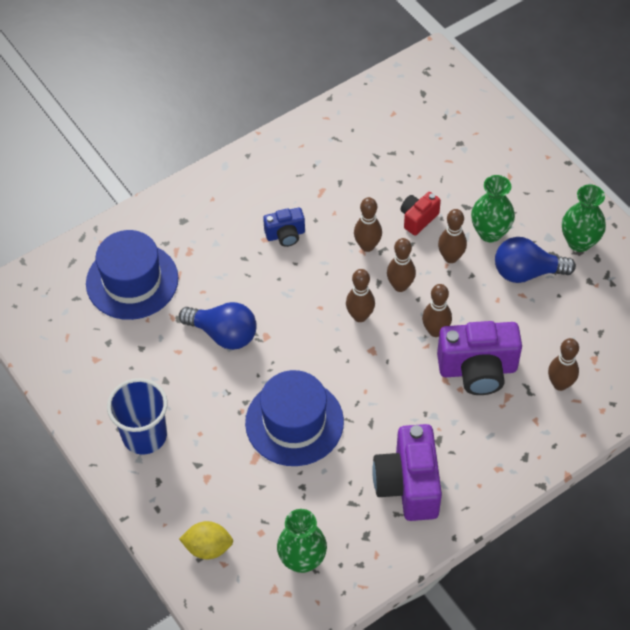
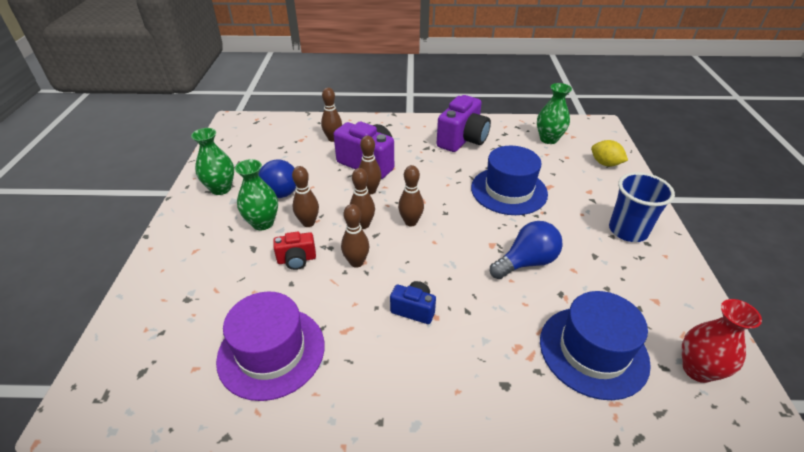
camera: 145 degrees left, 15 degrees down
blue light bulb [179,302,257,350] -> blue light bulb turned 90 degrees clockwise [490,221,563,279]
none -> purple hat [216,292,325,401]
none -> red vase [682,299,762,383]

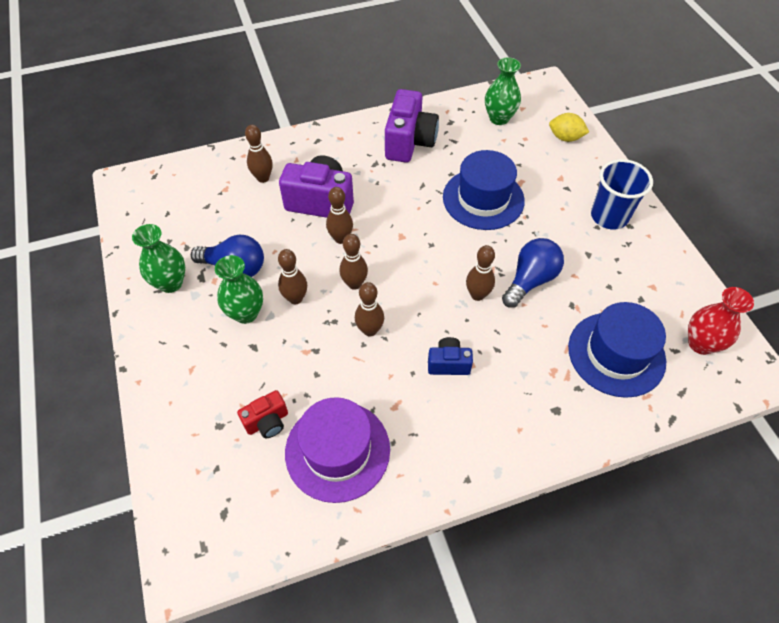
camera: 20 degrees left, 15 degrees up
red camera [273,232,316,270] -> red camera moved to [237,390,288,438]
brown bowling pin [398,165,424,226] -> brown bowling pin moved to [466,245,495,301]

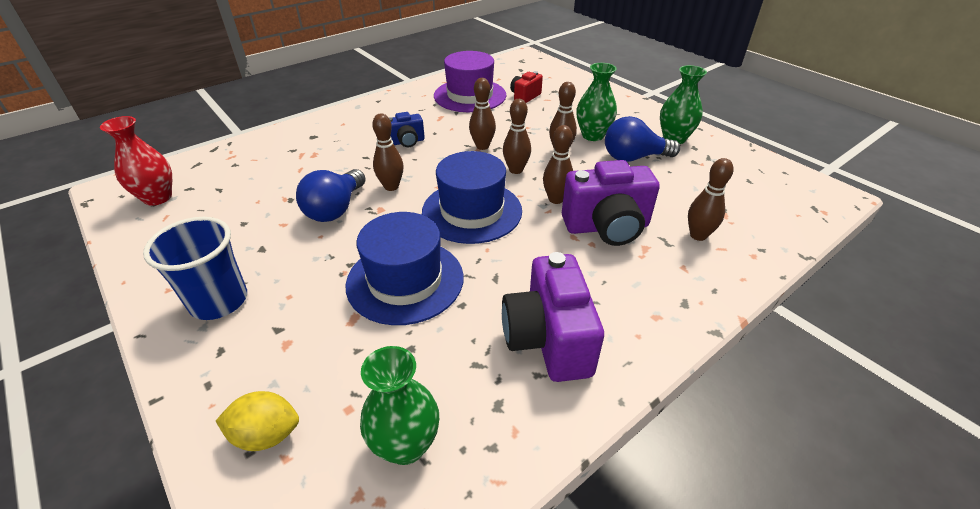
camera: 160 degrees right, 15 degrees down
blue hat [568,302,666,398] -> blue hat moved to [422,151,522,244]

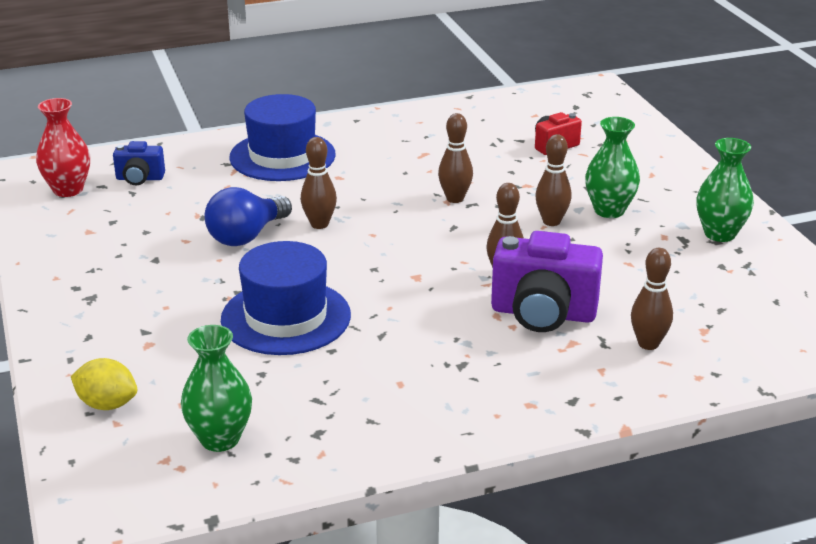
camera: 20 degrees right, 10 degrees down
blue cup [143,217,247,320] -> none
blue camera [389,112,425,147] -> blue camera moved to [113,141,165,185]
blue hat [422,151,522,244] -> blue hat moved to [229,94,336,181]
purple hat [434,51,506,112] -> none
purple camera [502,252,604,382] -> none
brown bowling pin [503,99,531,174] -> none
blue light bulb [605,116,680,162] -> none

